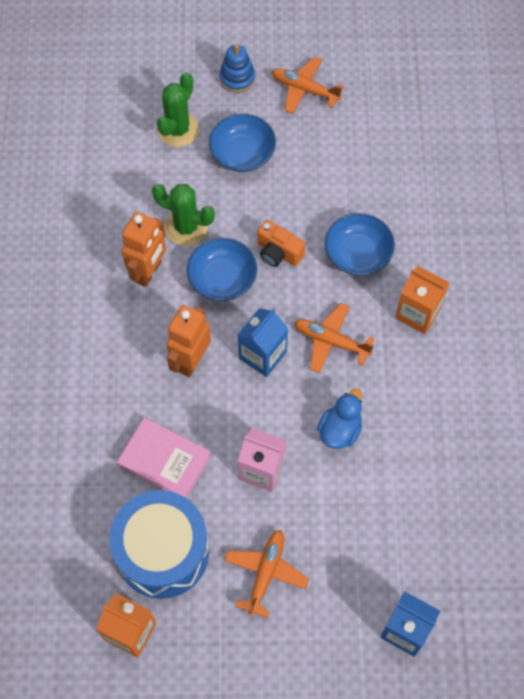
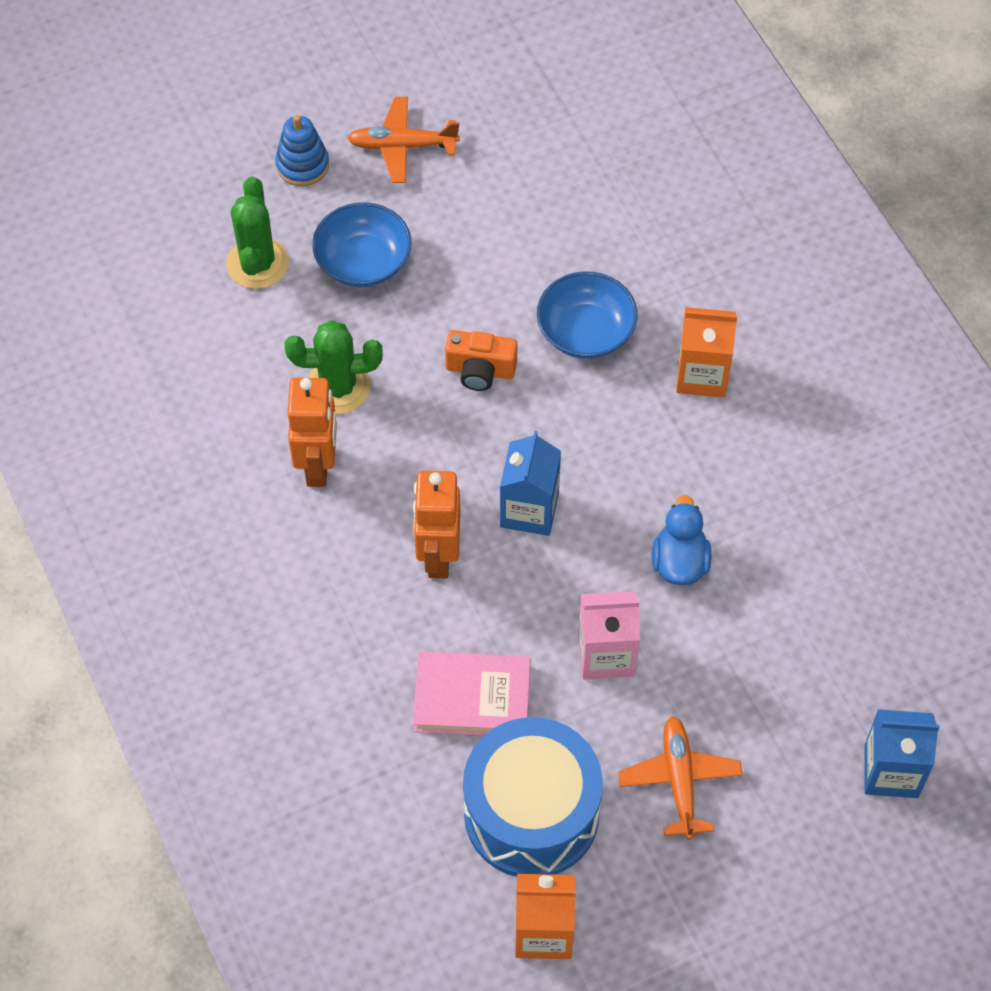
camera: 25 degrees left, 5 degrees down
blue bowl [187,238,257,301] -> none
orange plane [294,303,375,373] -> none

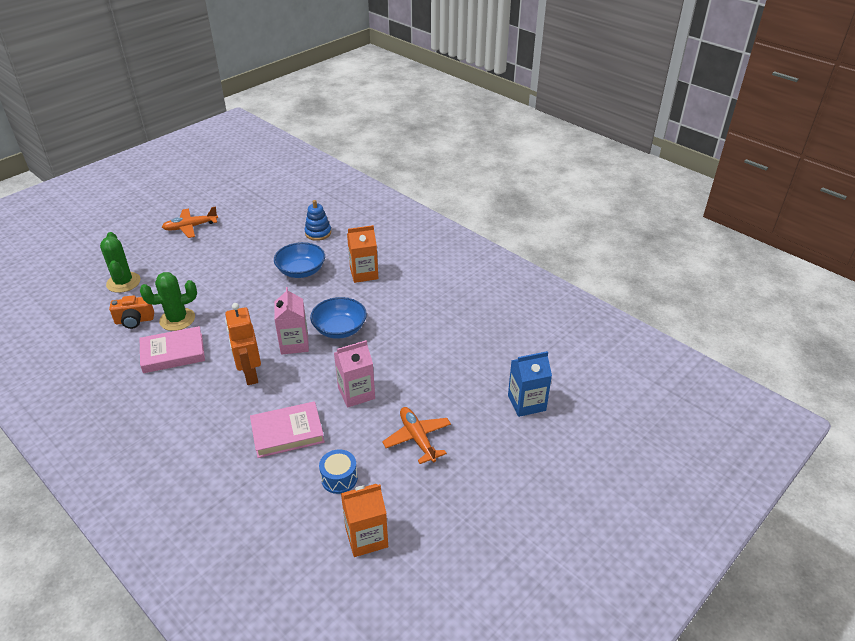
camera: 20 degrees left, 20 degrees down
blue stacking toy [275,115,329,186] -> blue stacking toy moved to [305,200,331,241]
orange robot [288,378,337,487] -> pink book [140,326,205,373]
blue bowl [312,202,412,287] -> blue bowl moved to [310,297,367,339]
orange camera [445,330,517,391] -> orange camera moved to [109,295,154,329]
blue drum [463,717,603,877] -> blue drum [319,449,358,494], size x0.44
blue carton [500,431,561,536] -> pink carton [274,287,309,355]
blue duck [652,495,712,585] -> none

